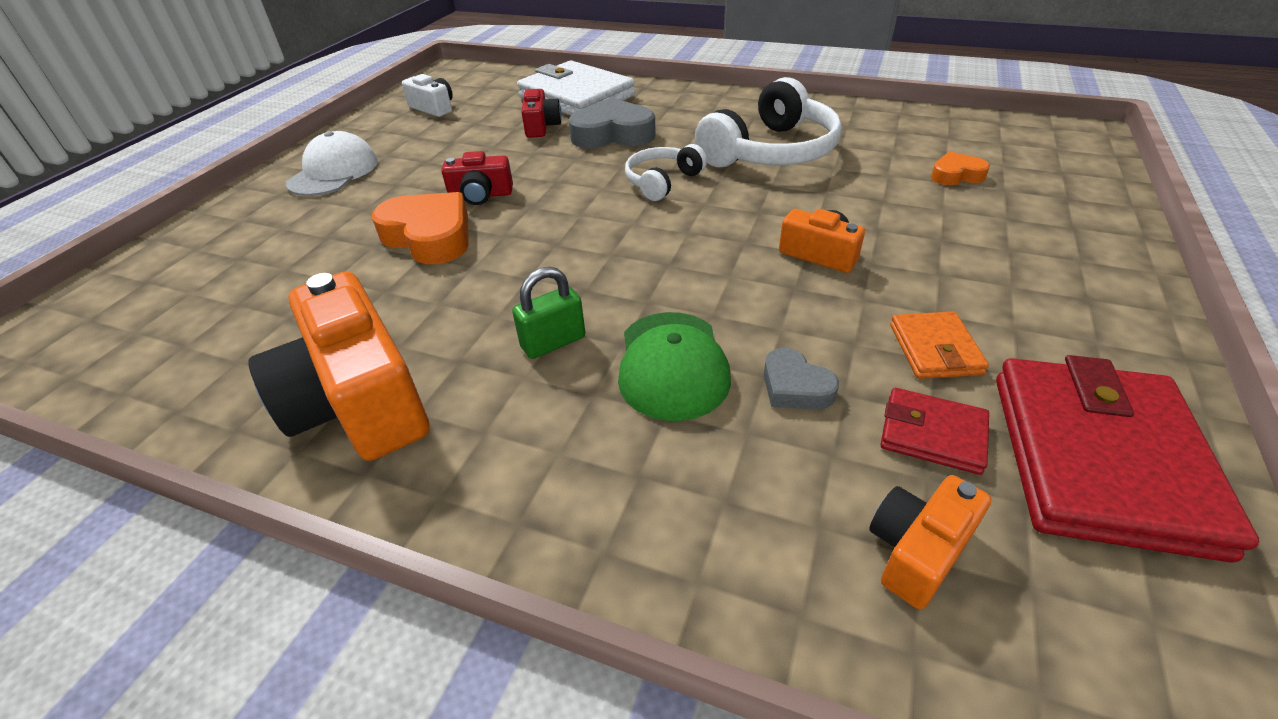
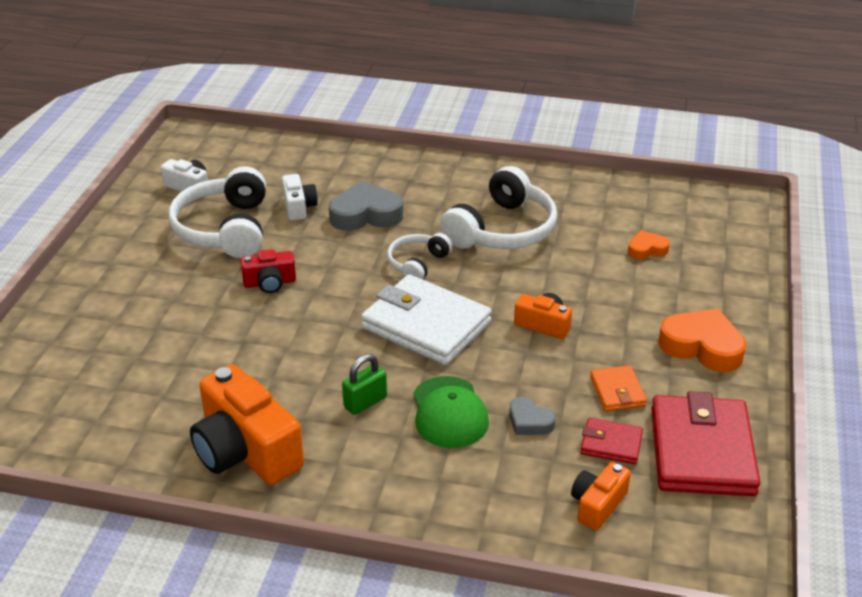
camera: 10 degrees left, 5 degrees down
white cap [286,131,378,196] -> none
orange heart [372,192,469,264] -> orange heart moved to [658,309,746,372]
white wallet [517,60,635,115] -> white wallet moved to [361,274,492,365]
red camera [521,89,562,138] -> white camera [282,174,318,220]
none -> white headphones [168,166,266,258]

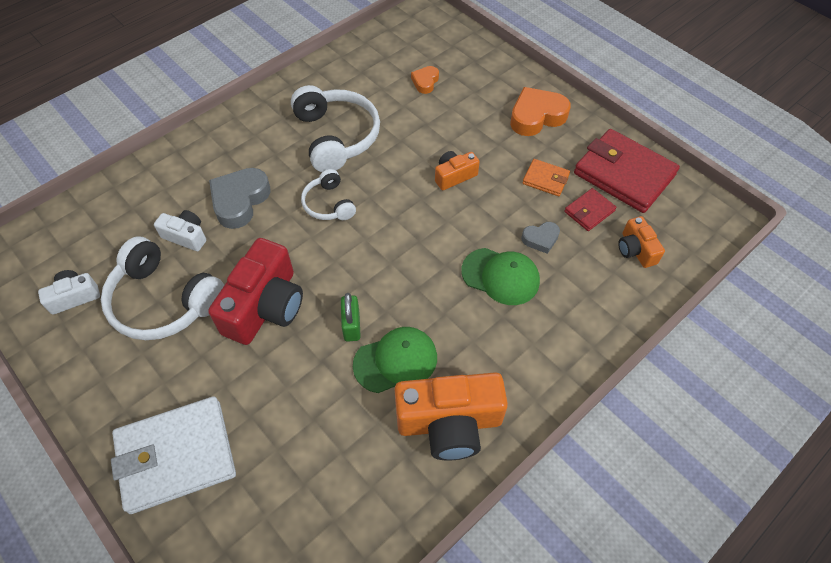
camera: 55 degrees left, 20 degrees up
red camera [240,249,296,293] -> red camera [208,238,303,345], size x1.93
green padlock [342,354,387,415] -> green padlock moved to [341,293,361,342]
white wallet [361,274,492,365] -> white wallet moved to [111,397,236,514]
none -> green cap [353,327,437,393]

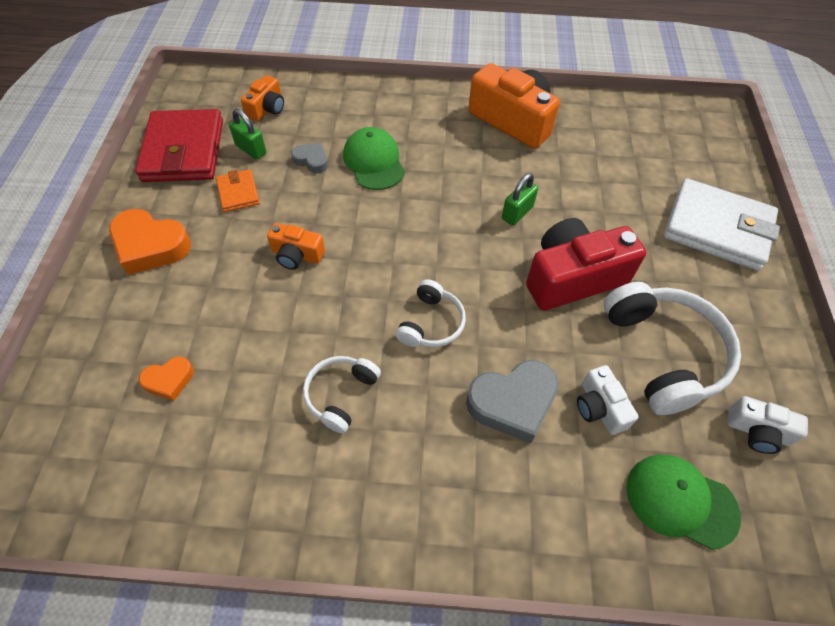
camera: 135 degrees left, 0 degrees up
white headphones [291,85,380,172] -> white headphones [303,356,381,434], size x0.55
green cap [353,327,437,393] -> green cap moved to [627,454,741,550]
red wallet [564,188,616,231] -> green padlock [229,109,266,160]

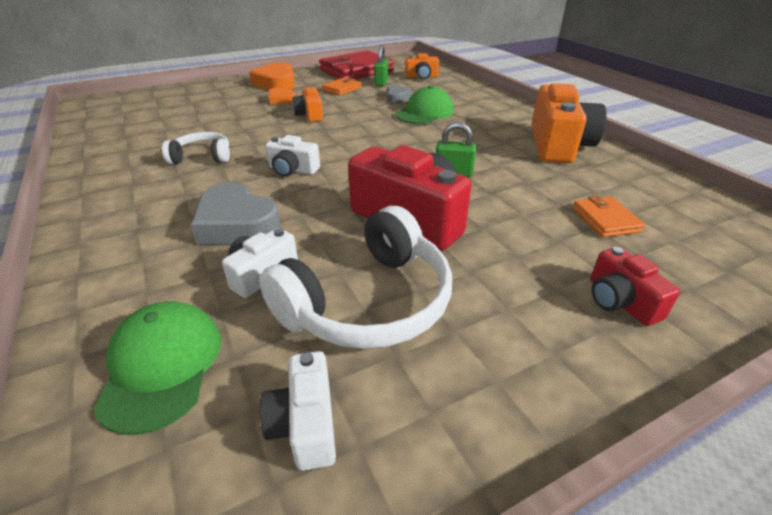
camera: 60 degrees right, 20 degrees down
orange heart [139,356,194,401] -> orange heart moved to [268,88,296,104]
white headphones [396,279,466,347] -> white camera [265,135,320,177]
white wallet [664,178,780,271] -> red camera [590,247,680,326]
none -> orange wallet [573,196,645,237]

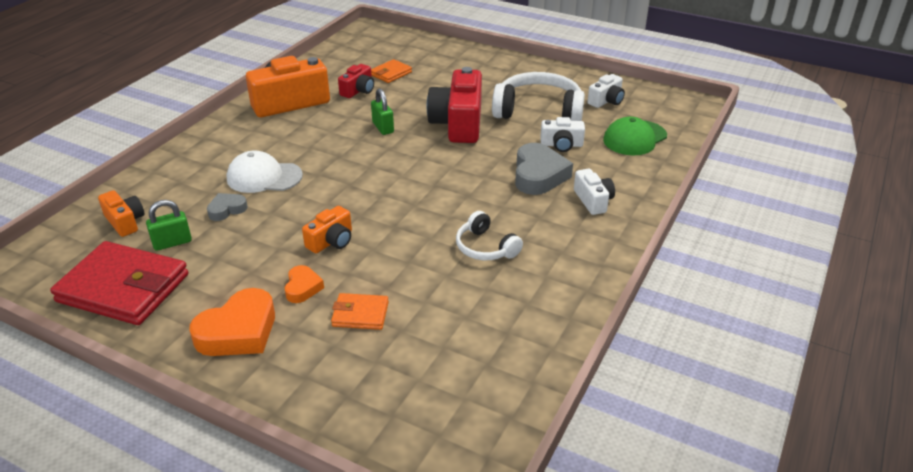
camera: 125 degrees left, 0 degrees up
white camera [265,135,320,177] -> white camera moved to [574,169,615,215]
orange wallet [322,78,362,96] -> orange wallet moved to [331,293,389,330]
green cap [395,86,454,124] -> white cap [227,150,303,193]
red camera [590,247,680,326] -> red camera moved to [338,64,374,98]

